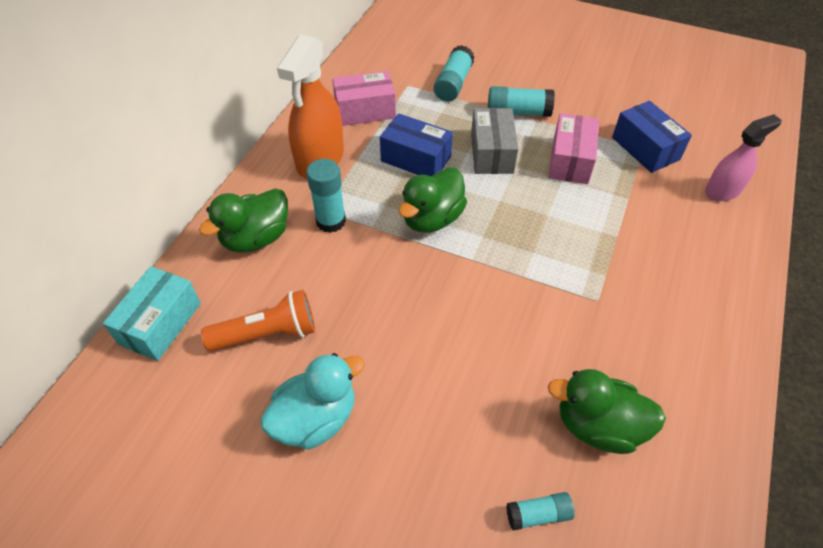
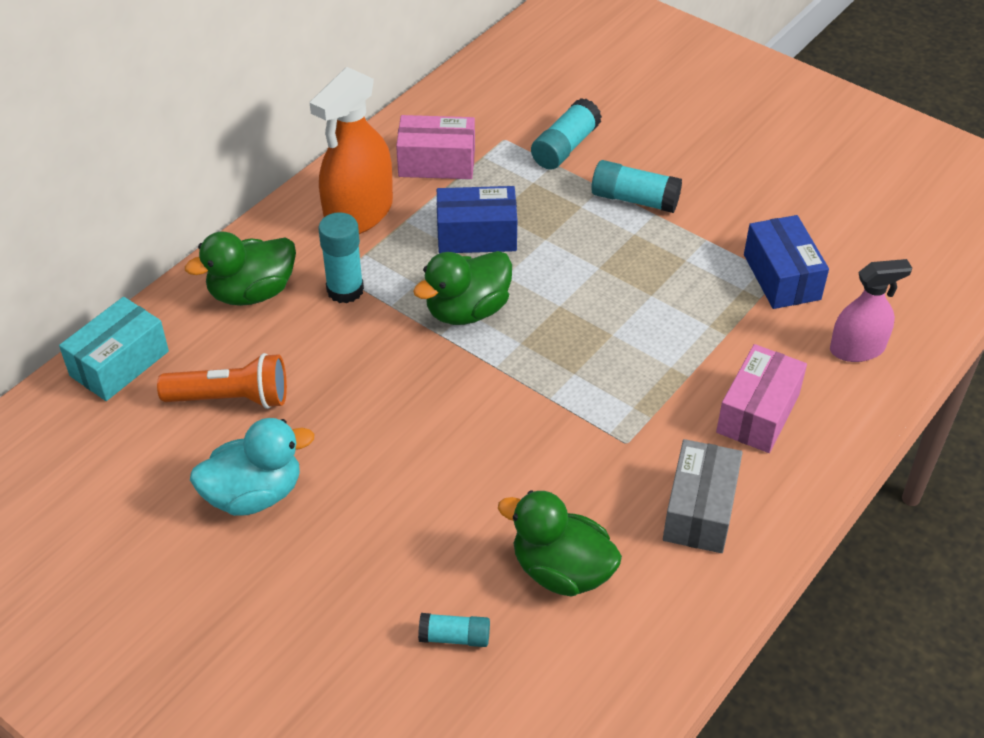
camera: 15 degrees right, 5 degrees down
blue box [380,113,453,176] -> blue box turned 45 degrees counterclockwise [437,186,517,253]
grey box [471,108,518,174] -> grey box moved to [663,439,743,553]
pink box [548,113,599,184] -> pink box moved to [716,344,807,453]

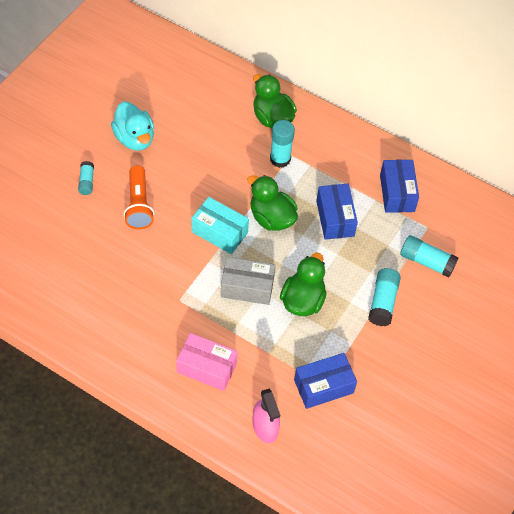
camera: 80 degrees right, 10 degrees up
turquoise box [59,297,169,401] -> turquoise box moved to [191,197,249,254]
orange flashlight [157,353,287,409] -> orange flashlight moved to [124,165,155,229]
orange spray bottle [309,67,393,234] -> none
pink box [396,115,475,179] -> blue box [380,160,419,213]
turquoise glue stick [418,613,490,647] -> turquoise glue stick moved to [78,161,94,195]
green duck [498,490,622,597] -> green duck moved to [280,253,327,316]
grey box [663,439,743,553] -> grey box moved to [221,257,276,305]

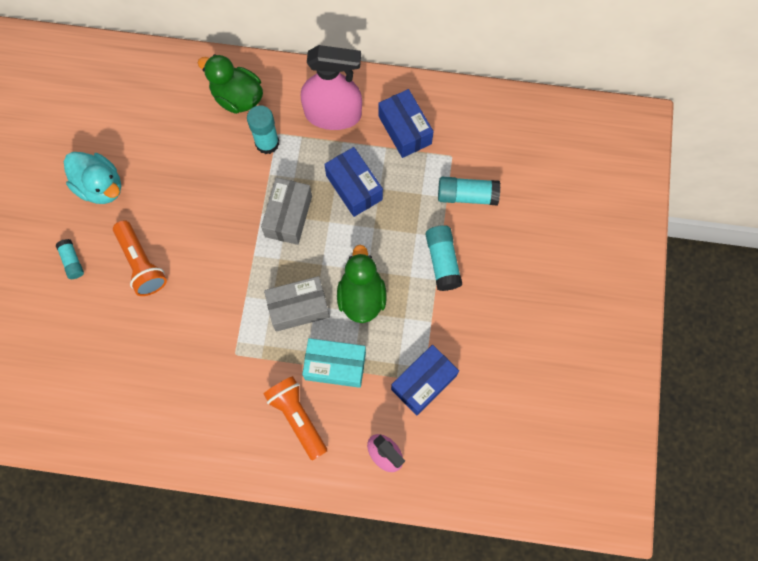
camera: 20 degrees left, 15 degrees up
pink box [176,333,238,391] -> orange flashlight [264,376,327,461]
turquoise box [191,197,249,254] -> turquoise box moved to [302,338,366,388]
green duck [247,175,298,231] -> grey box [261,178,312,245]
none -> pink spray bottle [301,45,362,130]

